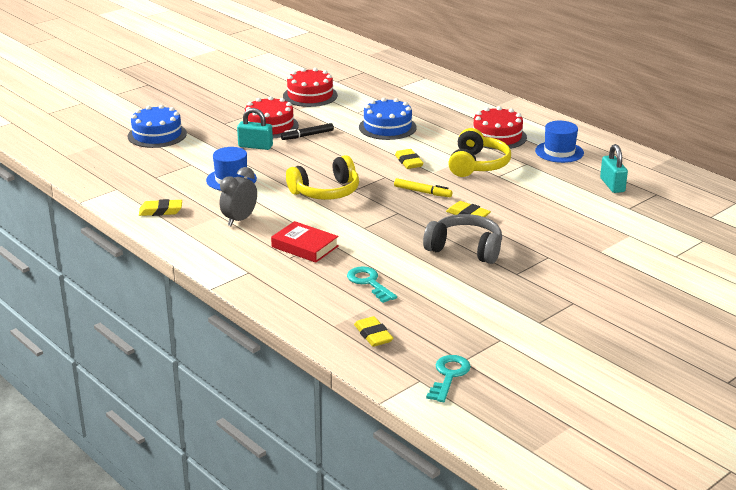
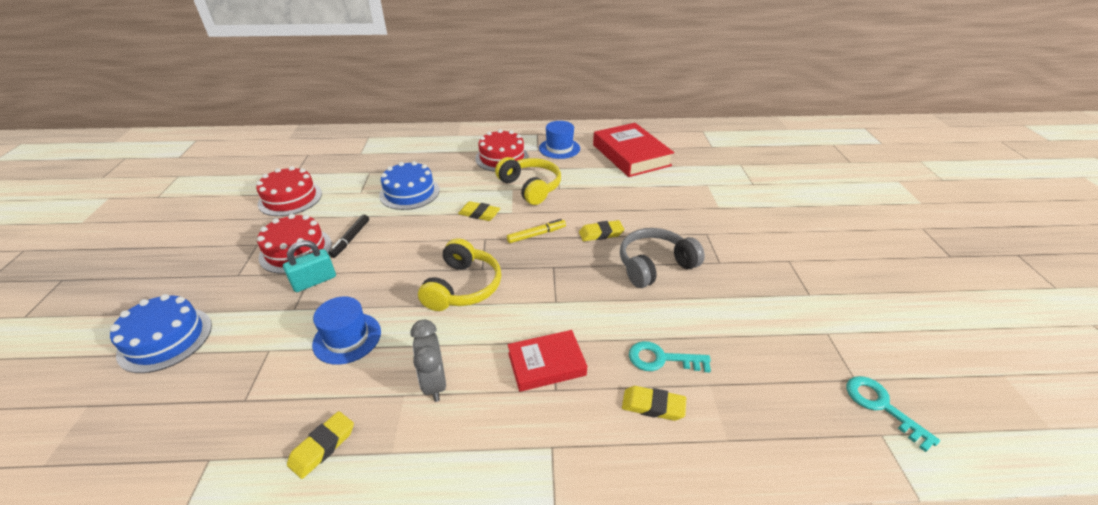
camera: 50 degrees left, 10 degrees up
yellow eraser [354,316,393,347] -> yellow eraser moved to [622,386,686,421]
turquoise padlock [600,144,628,193] -> red book [593,123,674,177]

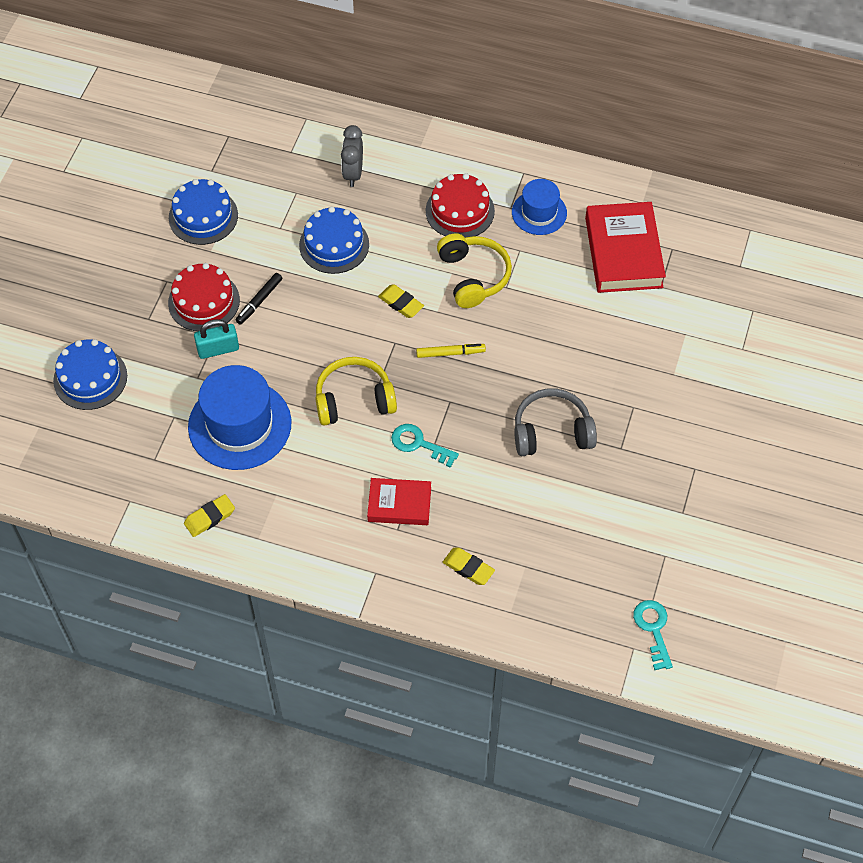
camera: 20 degrees right, 20 degrees up
red cake [256,166,322,216] -> blue cake [169,179,238,245]
blue hat [312,296,381,365] -> blue hat [188,365,291,470], size x1.73
grey clock [410,320,446,402] -> grey clock moved to [341,125,363,187]
yellow headphones [418,238,501,311] -> yellow headphones turned 135 degrees counterclockwise [315,357,397,426]
yellow eraser [579,220,624,241] -> none
turquoise key [629,341,711,372] -> turquoise key moved to [391,424,459,468]

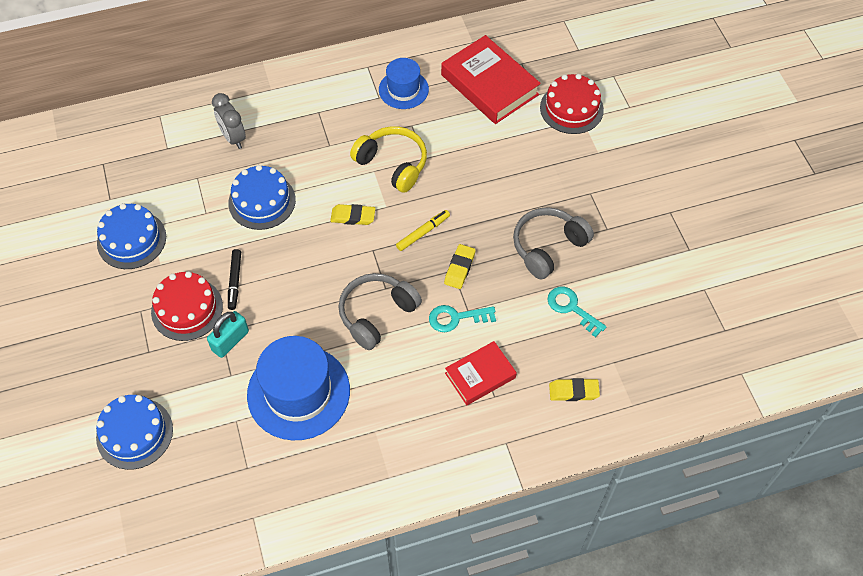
camera: 35 degrees left, 0 degrees up
yellow eraser [184,494,235,537] -> yellow eraser moved to [444,244,476,289]
yellow headphones [315,357,397,426] -> grey headphones [339,273,422,350]
red cake [426,173,495,238] -> red cake moved to [540,74,604,134]
turquoise key [633,600,673,670] -> turquoise key moved to [547,287,607,337]

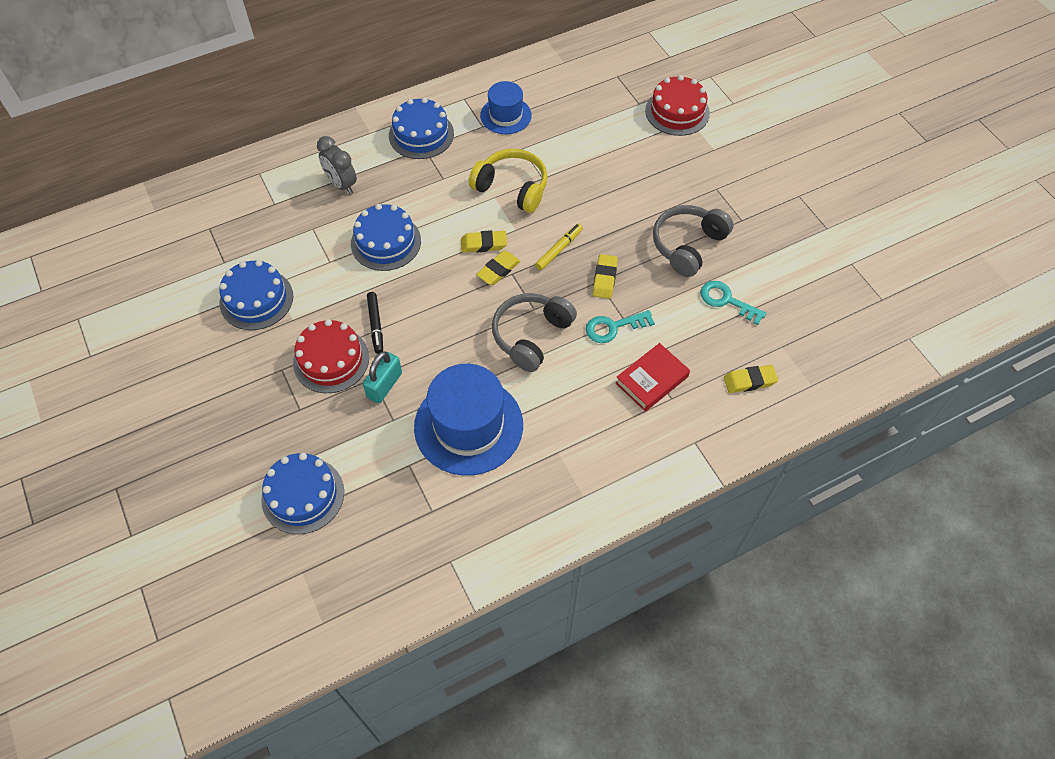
camera: 10 degrees left, 0 degrees up
red book [441,35,541,124] -> none
none -> blue cake [389,97,454,159]
none -> yellow eraser [476,251,521,285]

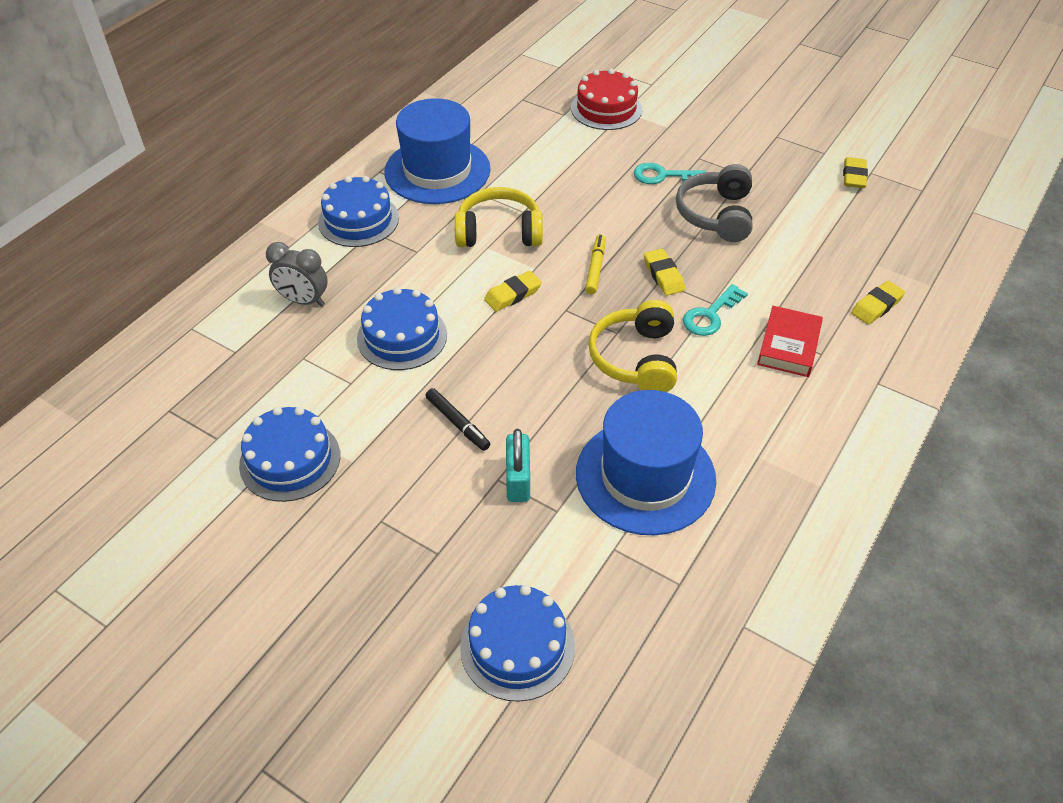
camera: 30 degrees left, 10 degrees down
red cake [293,319,369,393] -> none
yellow eraser [476,251,521,285] -> yellow eraser moved to [843,157,868,188]
blue hat [480,81,532,134] -> blue hat [384,98,491,204], size x1.73
grey headphones [492,293,577,372] -> yellow headphones [588,300,677,392]
turquoise key [700,281,766,325] -> turquoise key moved to [634,163,706,184]

